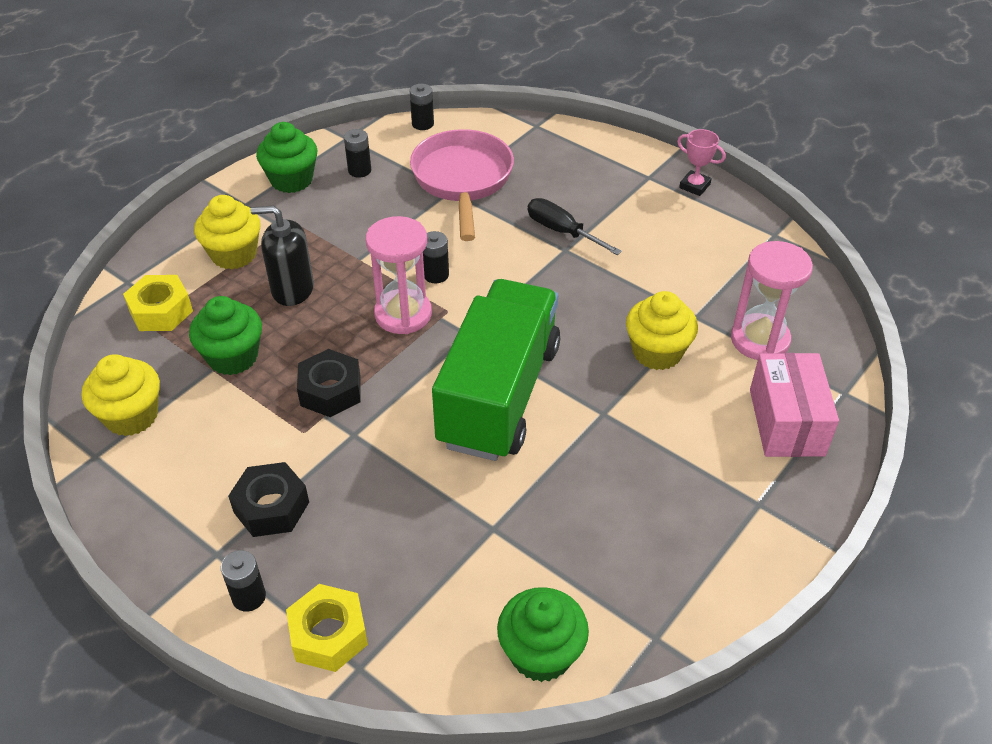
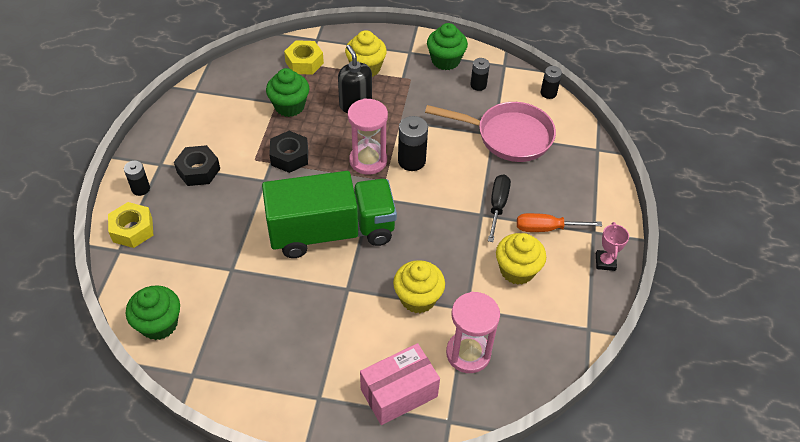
camera: 60 degrees right, 5 degrees up
yellow cupcake [82,354,160,436] -> yellow cupcake moved to [496,233,546,285]
pink pan [410,129,514,241] -> pink pan turned 45 degrees clockwise [425,102,556,162]
black battery [423,231,449,283] -> black battery [398,116,428,171], size x1.58
none -> orange screwdriver [517,213,602,232]

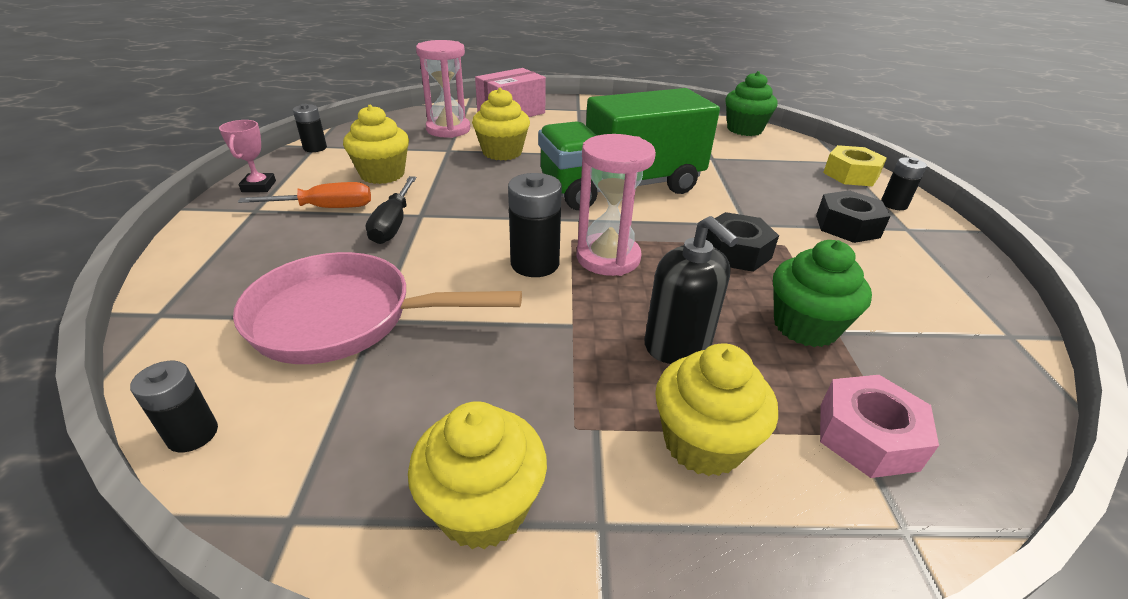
camera: 170 degrees right, 15 degrees down
yellow nut [284,40,324,75] -> pink nut [820,375,939,478]
green cupcake [427,23,468,70] -> yellow cupcake [408,401,547,549]
black battery [470,58,490,91] -> black battery moved to [293,104,327,152]

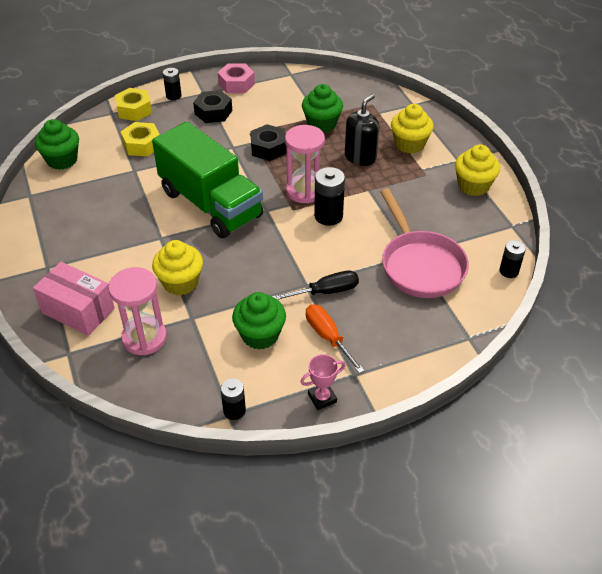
camera: 110 degrees left, 10 degrees up
yellow cupcake [343,105,409,184] -> green cupcake [232,292,286,349]
pink nut [820,375,939,478] -> pink nut moved to [218,63,255,93]
none -> yellow nut [121,122,160,157]

